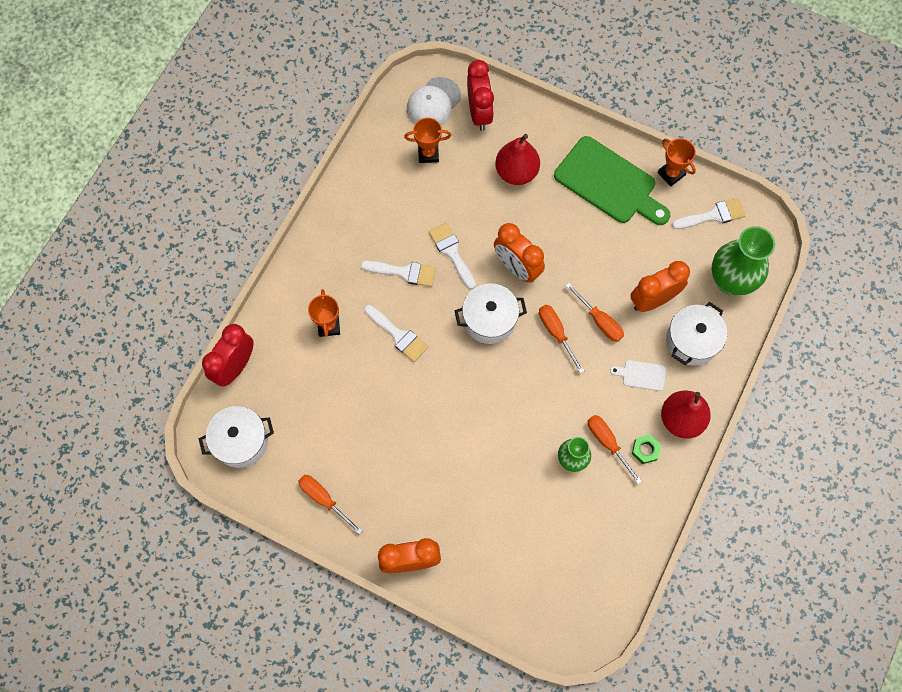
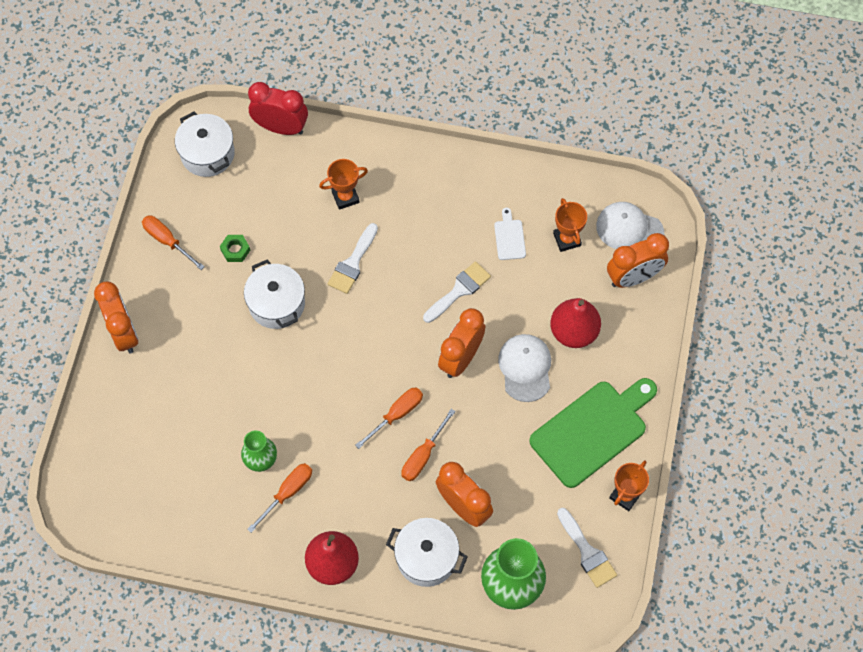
camera: 75 degrees right, 5 degrees down
orange screwdriver [298,475,363,535] -> orange screwdriver turned 75 degrees counterclockwise [142,216,205,270]
white brush [360,260,436,287] -> none
white pot [455,283,527,344] -> white pot moved to [244,260,305,329]
red clock [467,60,494,131] -> orange clock [607,233,669,288]
green cutting board [554,136,670,225] -> green cutting board turned 150 degrees counterclockwise [529,378,657,488]
white cutting board [610,360,666,391] -> white cutting board moved to [494,208,526,260]
green nut [632,435,661,464] -> green nut moved to [220,235,250,262]
none -> white cap [498,334,551,402]

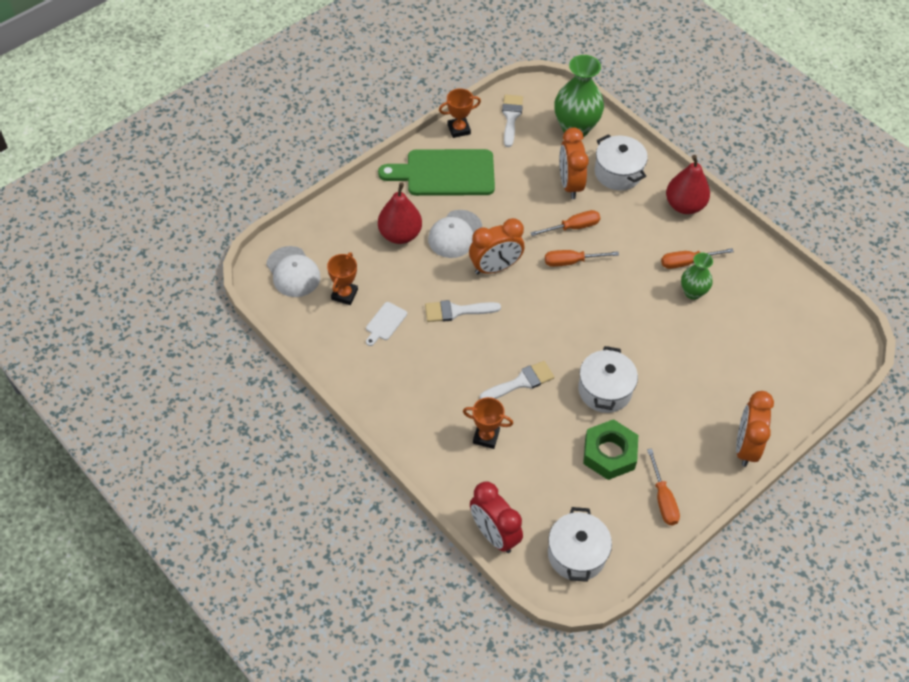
camera: 145 degrees left, 10 degrees down
green nut [220,235,250,262] -> green nut [583,419,638,480], size x1.97
orange clock [607,233,669,288] -> none

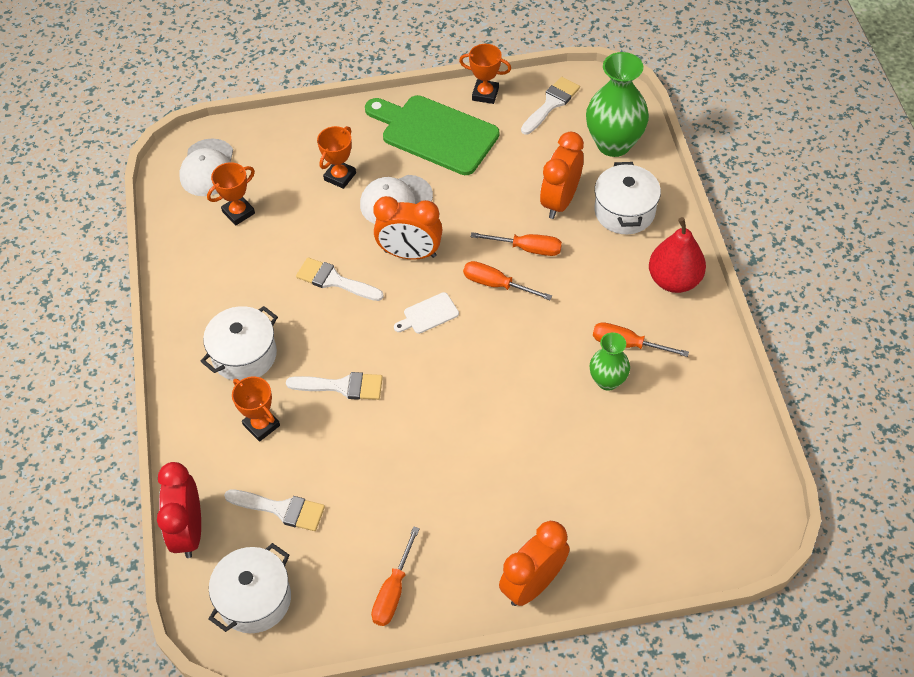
camera: 35 degrees right, 0 degrees up
white cutting board [366,302,407,346] -> white cutting board moved to [394,292,459,334]
red pear [378,182,422,244] -> orange trophy [317,126,356,189]
white pot [578,346,638,413] -> white pot moved to [200,306,278,381]
green nut [583,419,638,480] -> none
none -> white brush [224,490,325,531]

